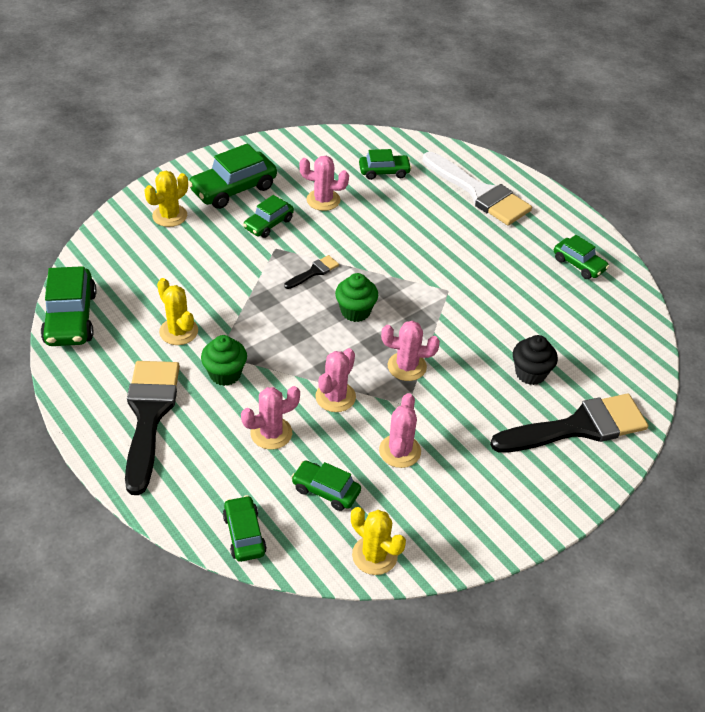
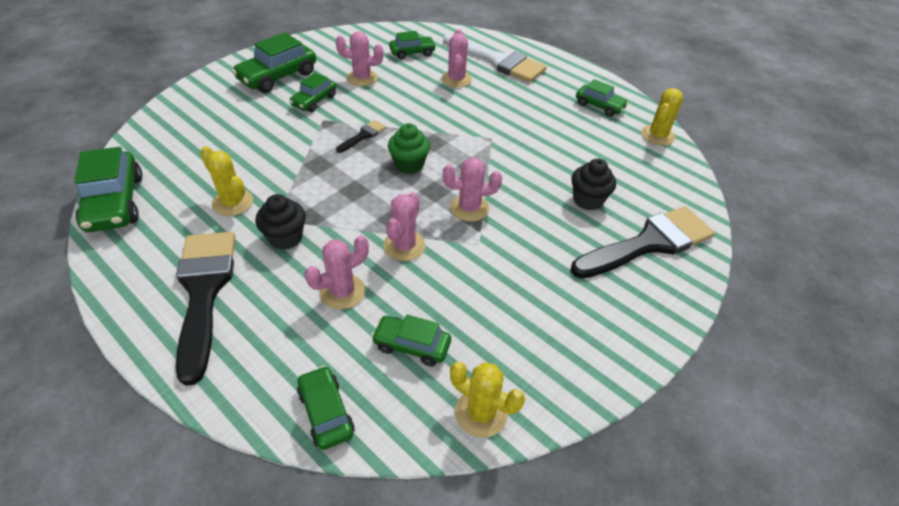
camera: 10 degrees left, 0 degrees up
yellow cactus [144,171,188,227] -> yellow cactus moved to [641,88,683,146]
green cupcake [201,335,247,386] -> black cupcake [255,194,306,250]
pink cactus [379,393,421,468] -> pink cactus moved to [441,29,472,88]

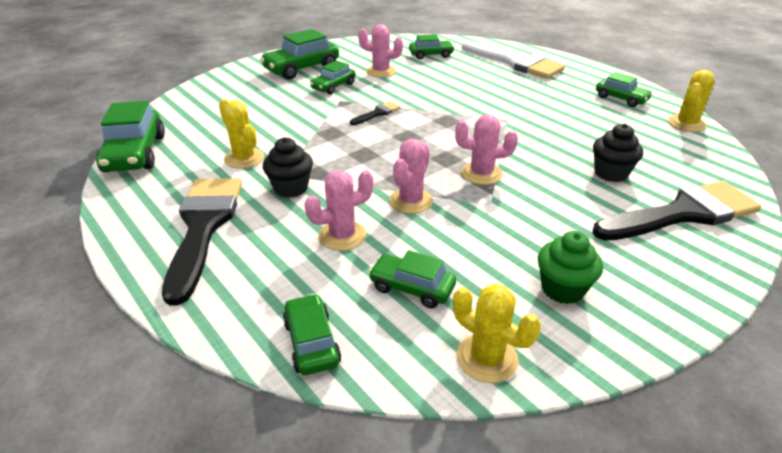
camera: 10 degrees right, 10 degrees down
green cupcake [388,123,430,174] -> green cupcake moved to [538,231,603,304]
pink cactus [441,29,472,88] -> none

